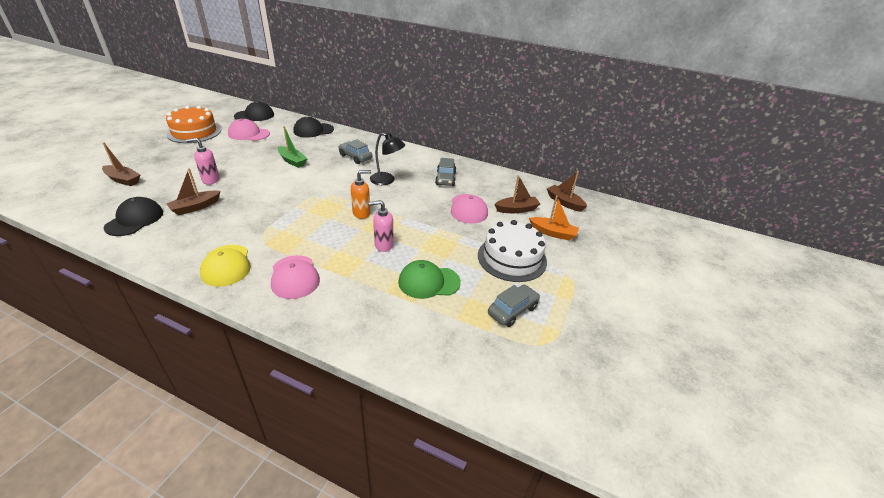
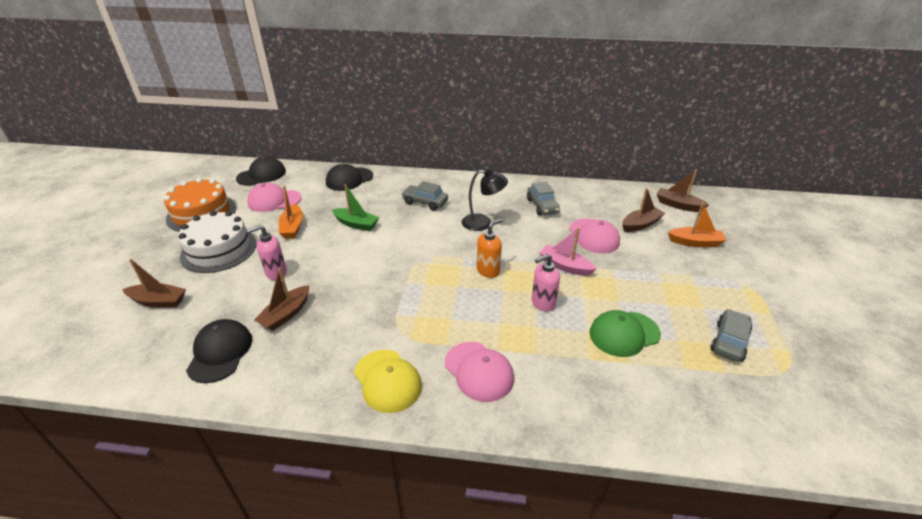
camera: 15 degrees left, 0 degrees up
white cake [478,220,547,282] -> white cake moved to [178,211,257,273]
none -> orange boat [279,185,303,239]
none -> pink boat [539,228,597,276]

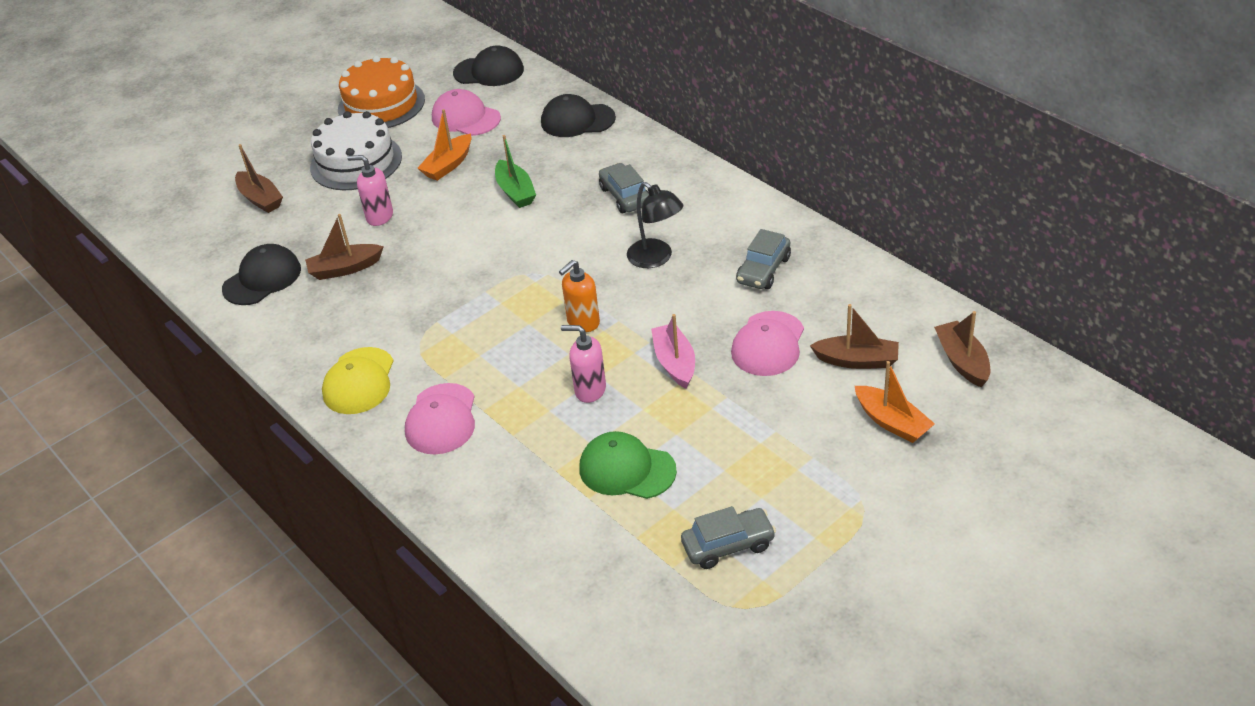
camera: 45 degrees right, 5 degrees up
orange soap dispenser [477,219,502,278] -> orange soap dispenser turned 135 degrees clockwise [559,260,600,332]

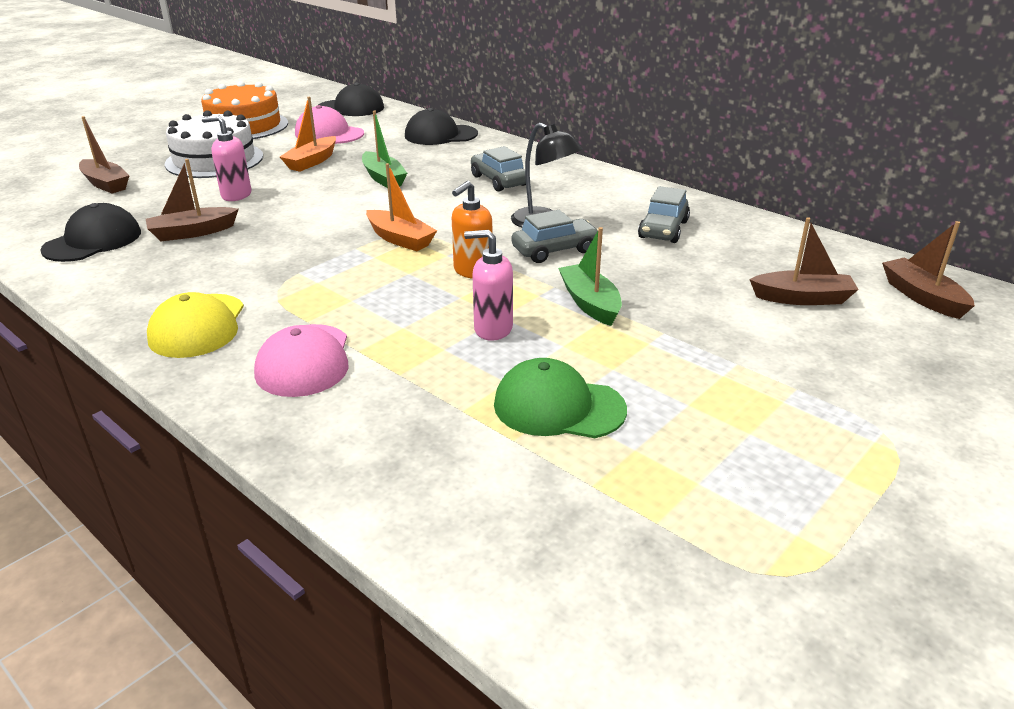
camera: 10 degrees left, 10 degrees down
pink boat [651,314,695,389] -> green boat [558,227,622,326]
grey car [681,506,776,569] -> grey car moved to [512,210,598,263]
pink cap [731,311,804,376] -> none
orange boat [855,361,935,443] -> orange boat moved to [366,163,437,251]

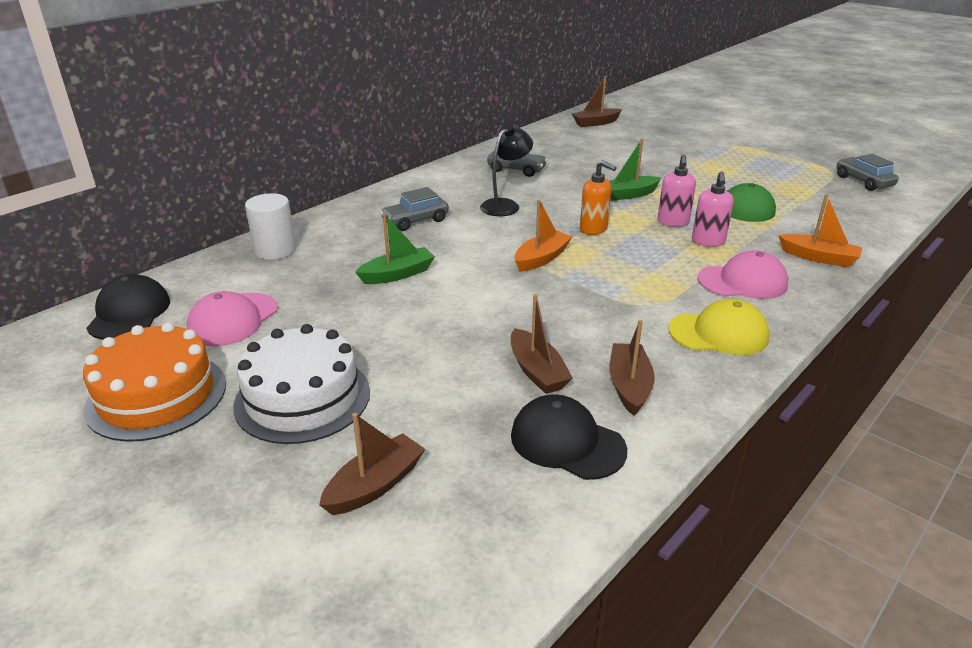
camera: 90 degrees left, 0 degrees up
pink soap dispenser [202,115,251,201] -> pink soap dispenser moved to [692,171,734,247]
orange boat [280,97,336,172] -> orange boat moved to [778,194,862,267]
black cap [405,108,478,145] -> white cylinder [245,193,296,260]
grey car [512,210,598,263] -> grey car moved to [837,154,898,191]
brown boat [749,217,859,305] -> brown boat moved to [609,320,655,416]

